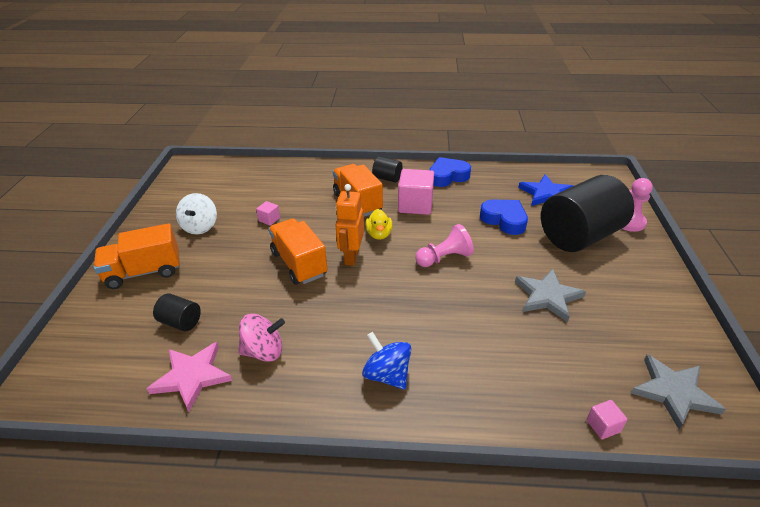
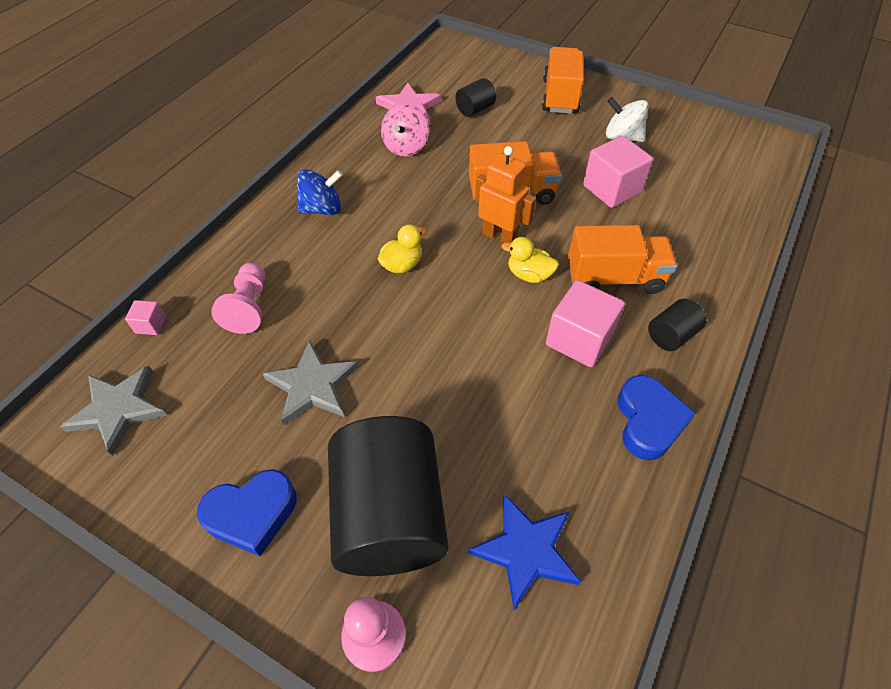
camera: 115 degrees right, 15 degrees up
pink cube [256,201,280,226] -> pink cube [583,136,653,208], size x2.10
pink pawn [415,224,474,267] -> pink pawn moved to [211,263,266,334]
blue heart [480,200,528,235] -> blue heart moved to [197,469,297,556]
none -> yellow duck [378,224,427,274]

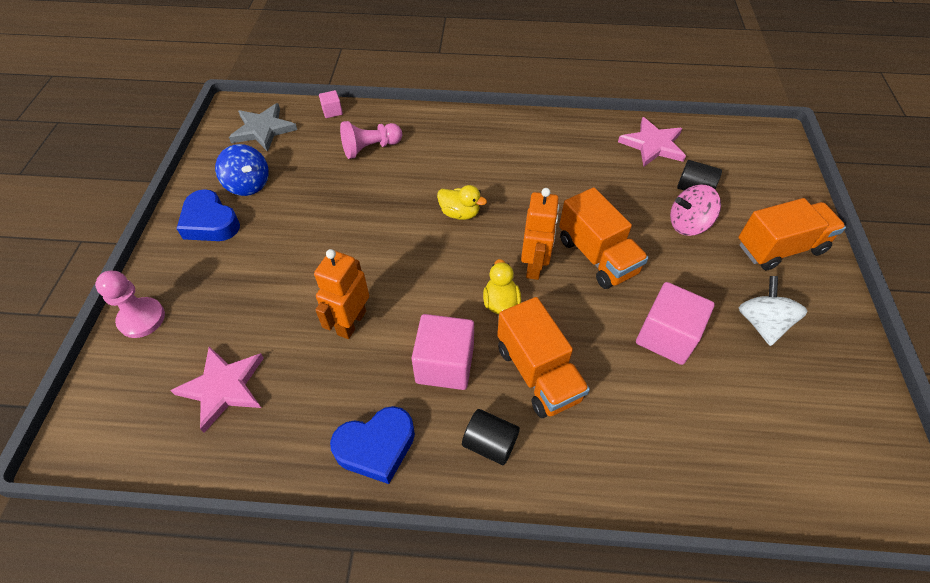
camera: 65 degrees right, 0 degrees up
grey star [263,340,358,425] -> none
blue spinning top [297,169,343,215] -> blue spinning top moved to [215,144,269,196]
black cylinder [328,416,448,576] -> none
pink spinning top [381,104,429,156] -> pink spinning top moved to [670,185,721,236]
blue star [468,494,581,610] -> pink star [170,346,264,433]
none -> orange robot [314,249,369,339]

